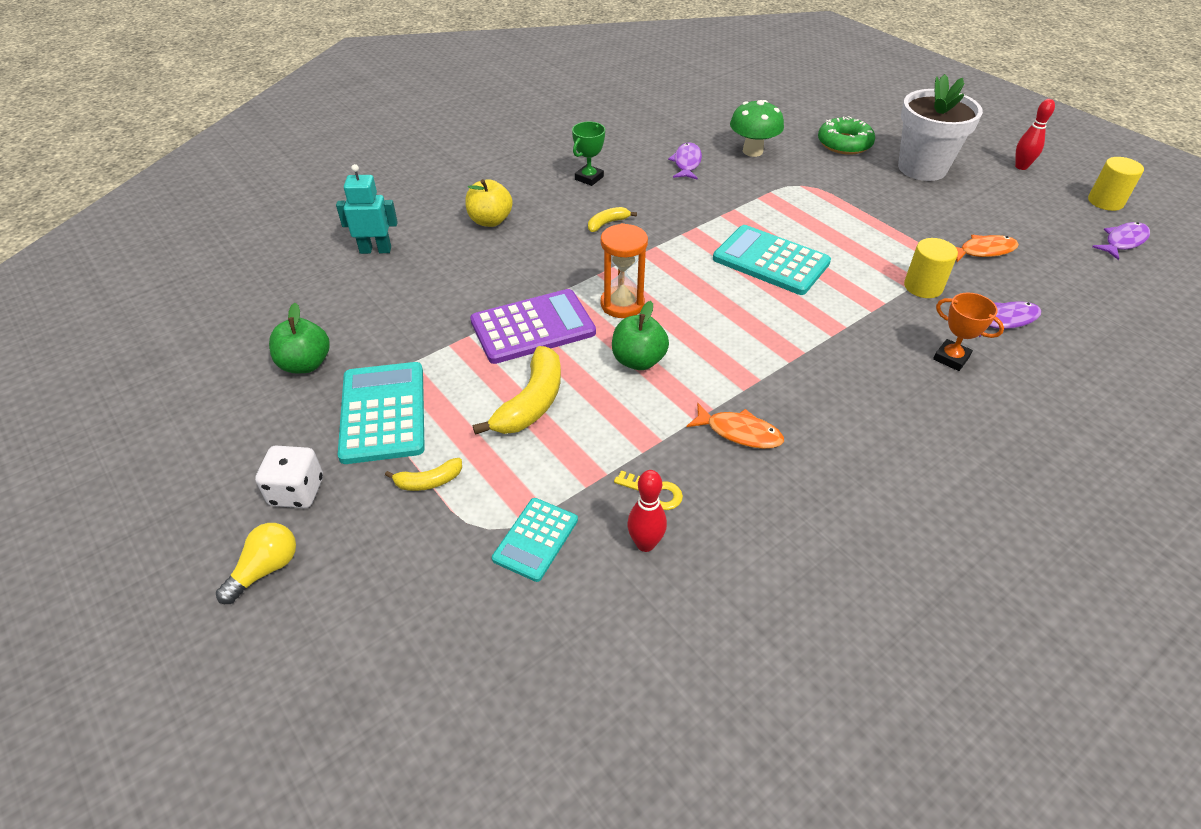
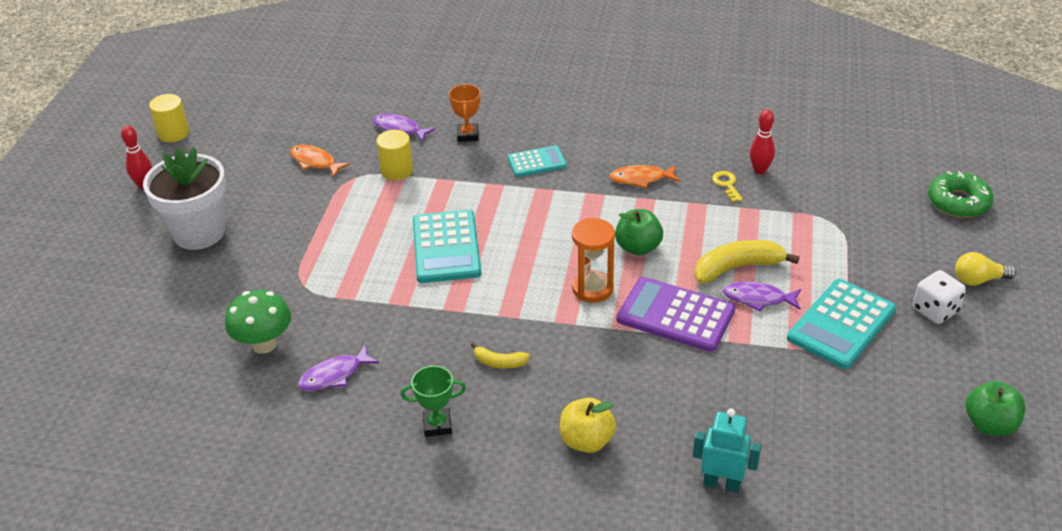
camera: 130 degrees left, 5 degrees down
green apple [269,303,330,373] -> green apple moved to [966,381,1026,436]
turquoise robot [336,164,398,254] -> turquoise robot turned 150 degrees clockwise [693,409,761,493]
yellow banana [385,458,462,491] -> none
turquoise calculator [492,498,578,582] -> turquoise calculator moved to [508,146,567,177]
orange fish [686,403,784,449] -> orange fish turned 75 degrees counterclockwise [609,165,680,188]
green donut [818,116,875,155] -> green donut moved to [928,171,993,218]
purple fish [1092,222,1150,260] -> purple fish moved to [723,282,801,312]

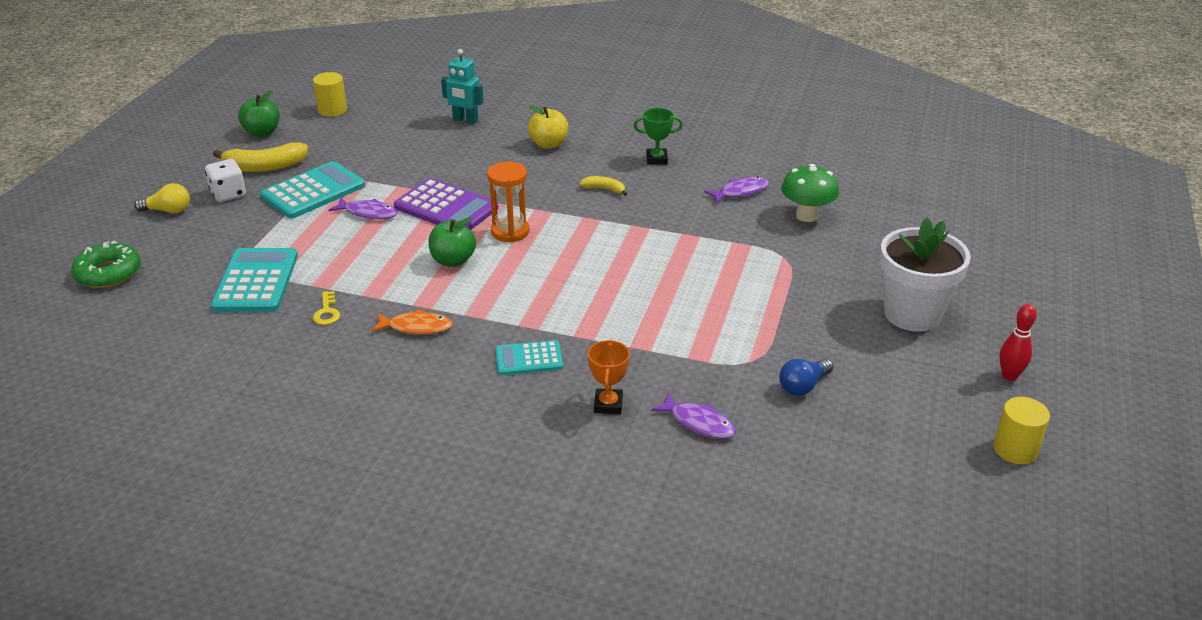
camera: 175 degrees left, 5 degrees down
orange fish [290,145,350,177] -> blue light bulb [779,359,833,396]
yellow cylinder [376,130,413,180] -> yellow cylinder moved to [313,72,347,116]
turquoise calculator [413,210,481,283] -> turquoise calculator moved to [211,248,298,312]
yellow banana [694,240,799,284] -> yellow banana moved to [213,142,308,172]
red bowling pin [750,110,775,174] -> none

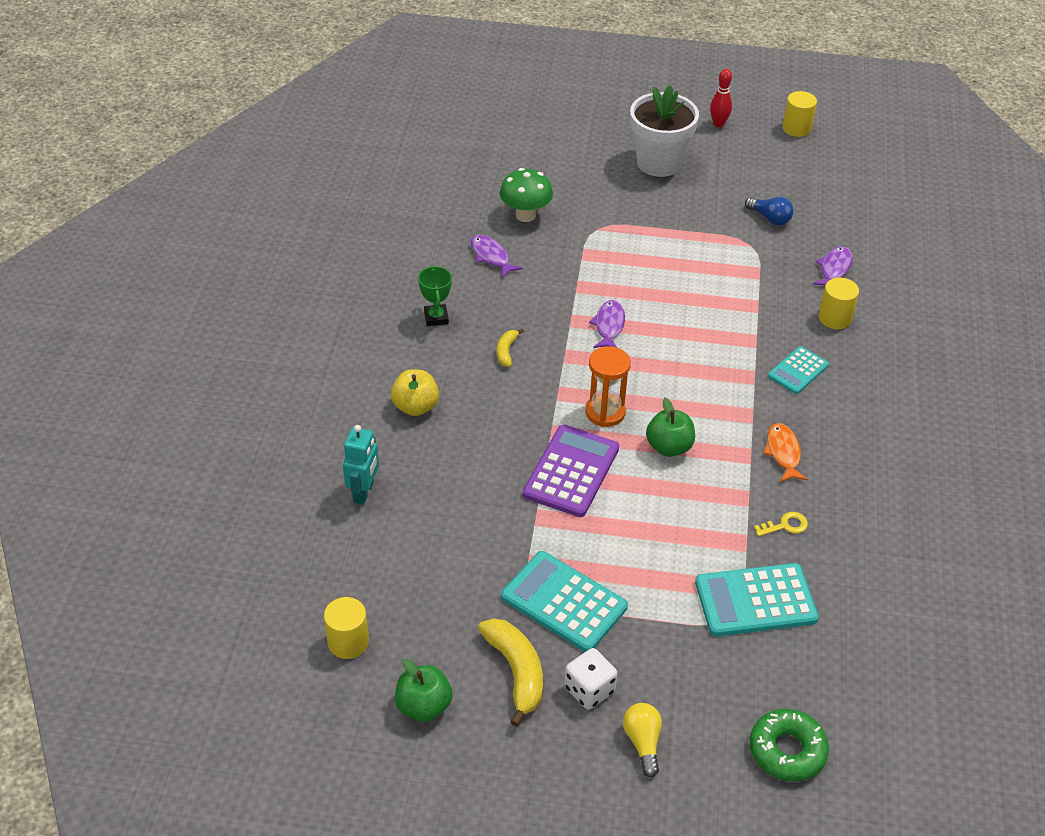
camera: 100 degrees left, 10 degrees up
purple fish [329,197,398,219] -> purple fish moved to [589,300,625,348]
turquoise calculator [495,340,563,375] -> turquoise calculator turned 60 degrees clockwise [768,346,829,394]
orange trophy [588,340,630,414] -> yellow cylinder [819,278,859,329]

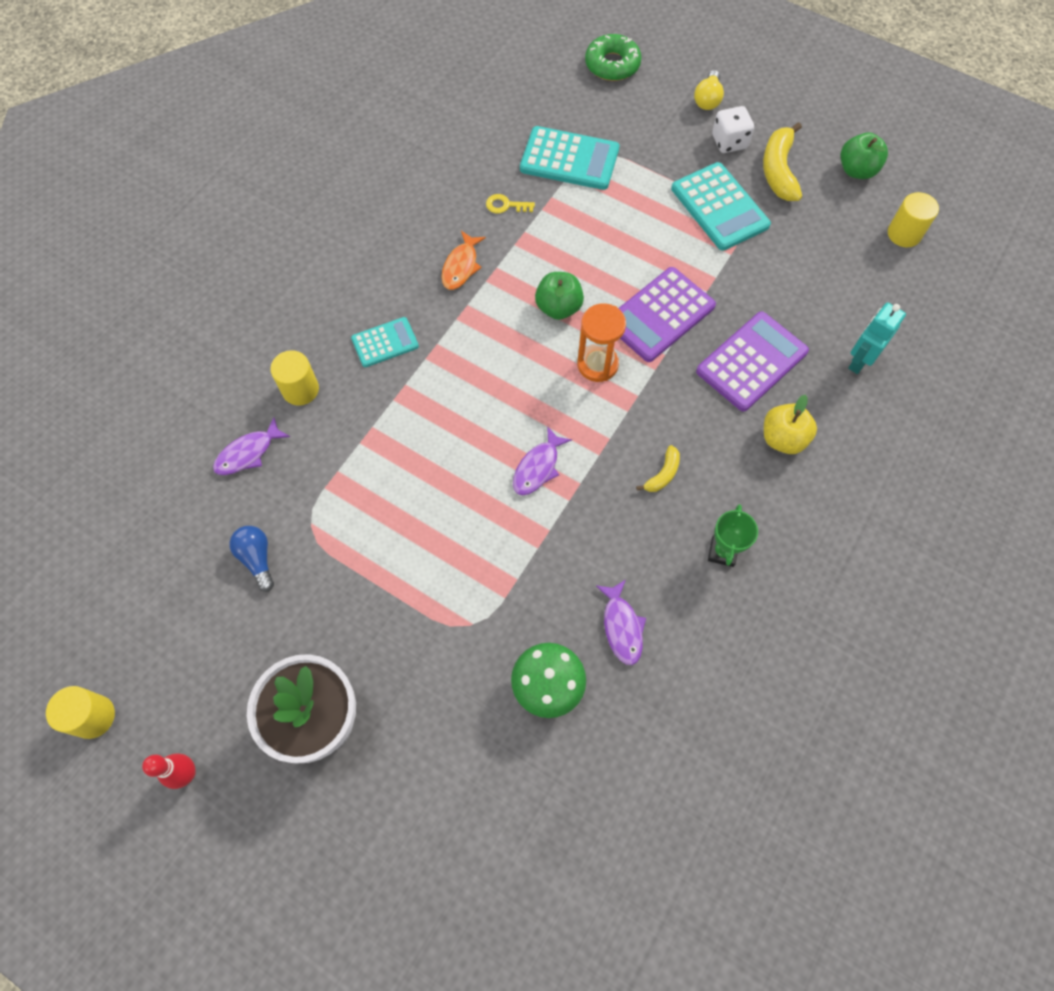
camera: 155 degrees left, 20 degrees up
none -> purple calculator [696,311,809,412]

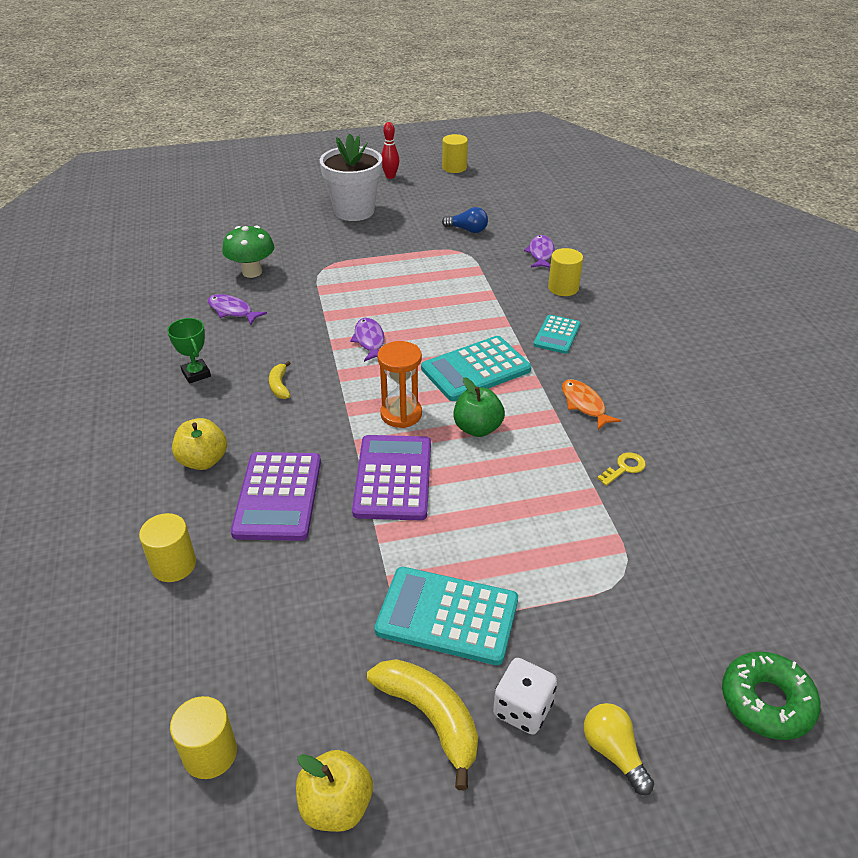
camera: 135 degrees right, 25 degrees down
turquoise calculator [520,126,619,190] -> turquoise calculator moved to [421,336,531,401]
green apple [841,133,888,179] -> yellow apple [296,750,373,832]
turquoise robot [848,303,906,374] -> yellow cylinder [139,513,196,582]

